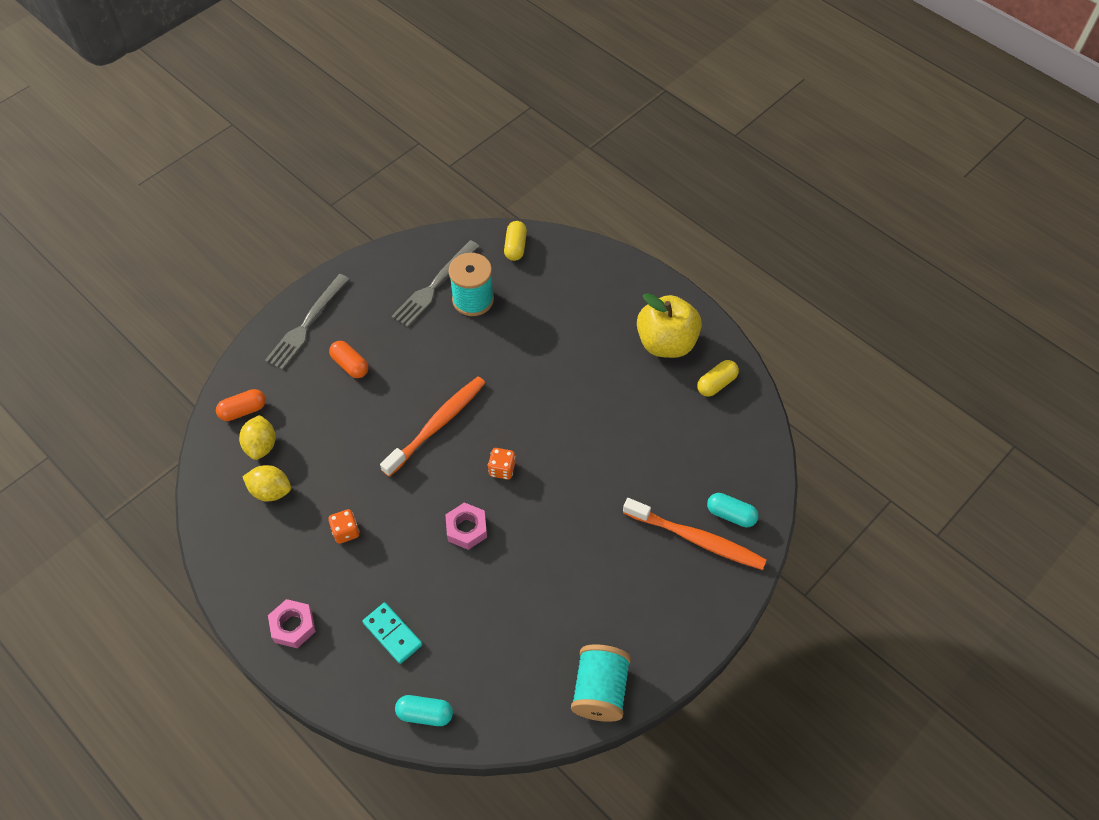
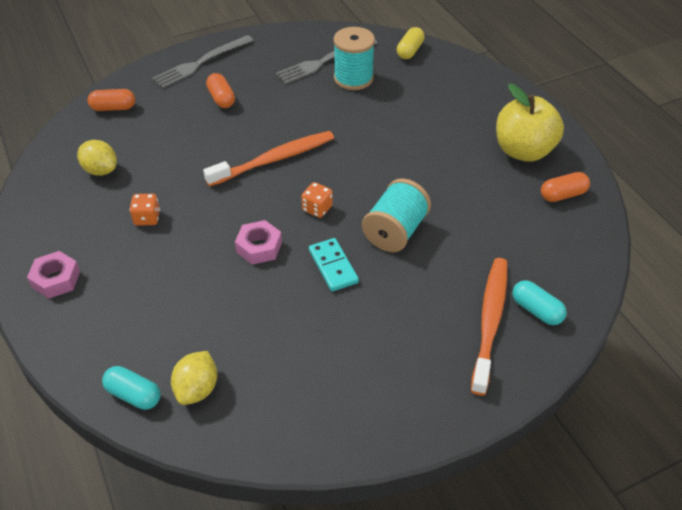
camera: 20 degrees right, 10 degrees down
yellow lemon [239,415,276,460] -> yellow lemon moved to [171,351,217,405]
turquoise domino [362,602,422,664] -> turquoise domino moved to [309,238,359,292]
turquoise spool [571,644,631,722] -> turquoise spool moved to [362,178,431,252]
orange toothbrush [623,498,766,570] -> orange toothbrush turned 120 degrees counterclockwise [471,258,507,395]
yellow capsule [697,360,739,397] -> orange capsule [541,172,590,202]

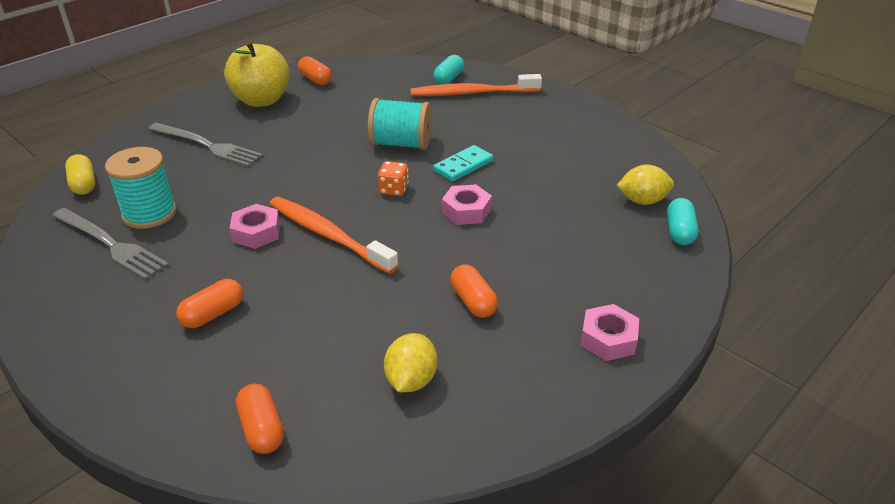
camera: 110 degrees left, 10 degrees down
orange dice [129,194,160,226] -> orange capsule [450,264,498,318]
grey fork [152,35,254,88] -> grey fork moved to [148,123,263,167]
yellow capsule [397,27,425,59] -> yellow capsule turned 60 degrees clockwise [65,154,95,195]
none -> pink nut [230,204,280,249]

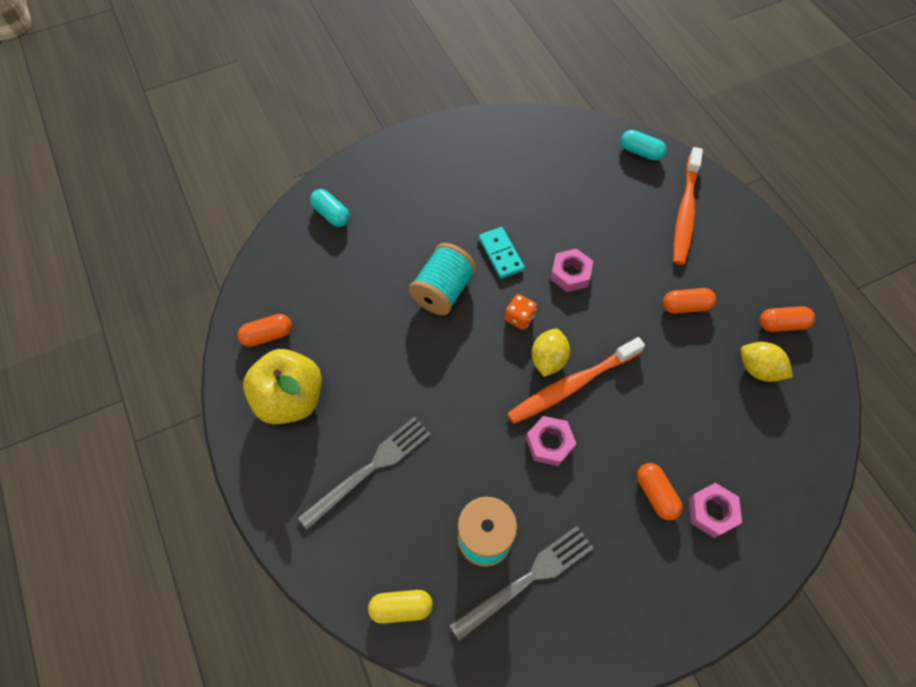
camera: 70 degrees left, 25 degrees up
orange capsule [236,384,284,454] -> orange capsule moved to [760,306,815,332]
orange toothbrush [410,74,542,96] -> orange toothbrush moved to [673,147,703,265]
pink nut [581,304,639,361] -> pink nut moved to [689,483,742,538]
yellow lemon [616,164,674,205] -> yellow lemon moved to [532,329,570,377]

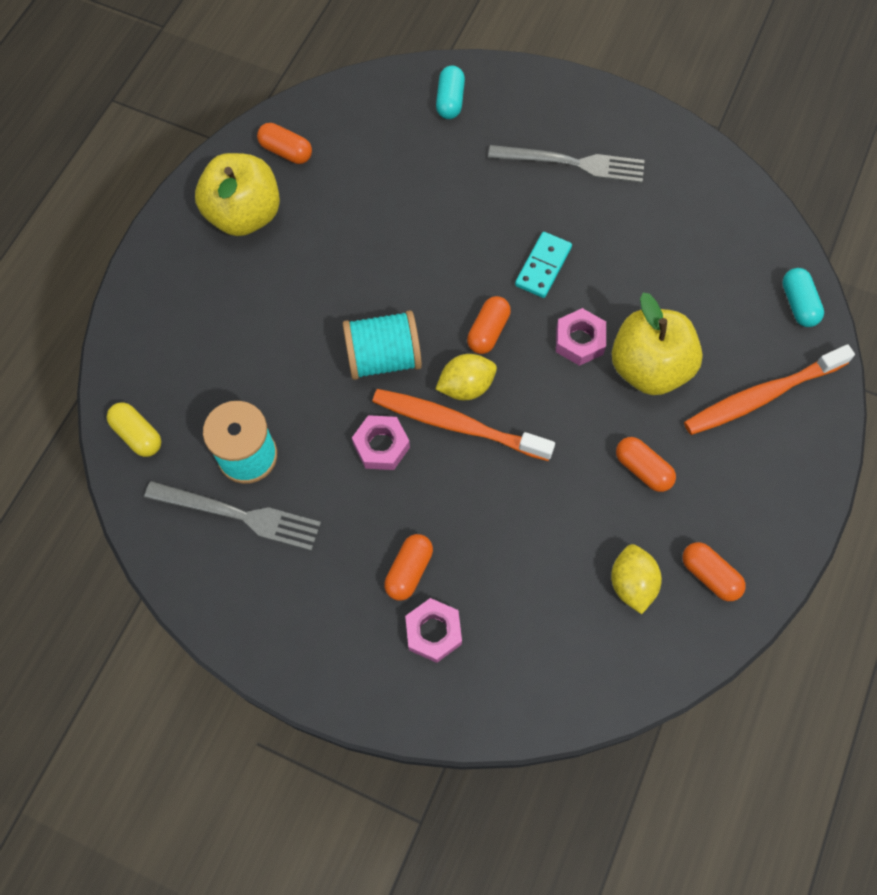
camera: 50 degrees right, 5 degrees up
grey fork [298,416,431,530] -> grey fork moved to [488,145,645,183]
turquoise spool [409,243,477,315] -> turquoise spool moved to [342,311,422,380]
orange dice [505,294,537,330] -> orange capsule [467,296,511,354]
none -> yellow apple [612,293,703,395]

